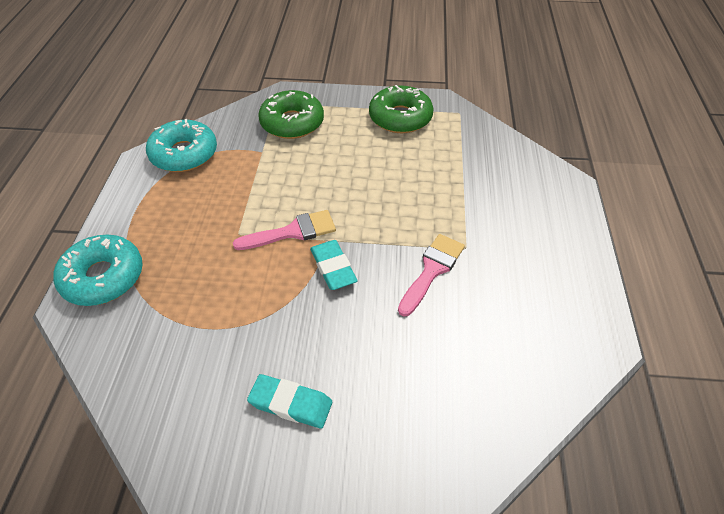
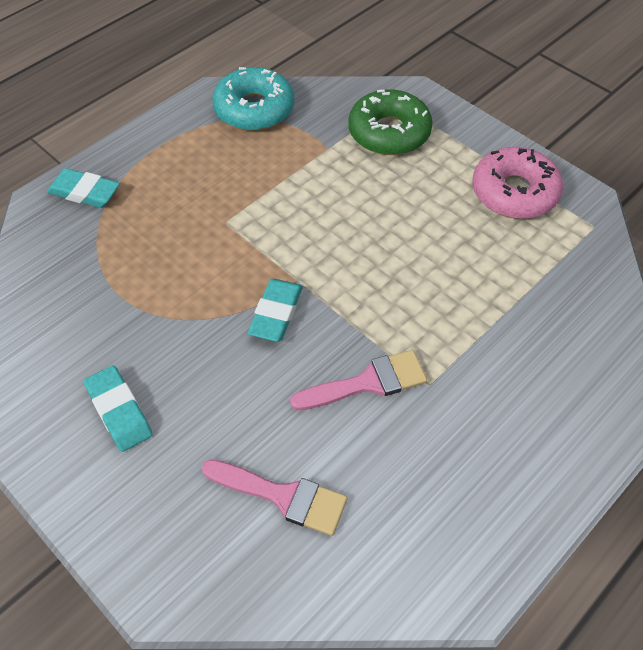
camera: 40 degrees right, 5 degrees up
turquoise donut [54,235,143,306] -> turquoise eraser [47,168,120,208]
pink brush [233,210,336,250] -> pink brush moved to [202,459,347,536]
green donut [369,85,434,133] -> pink donut [472,147,563,219]

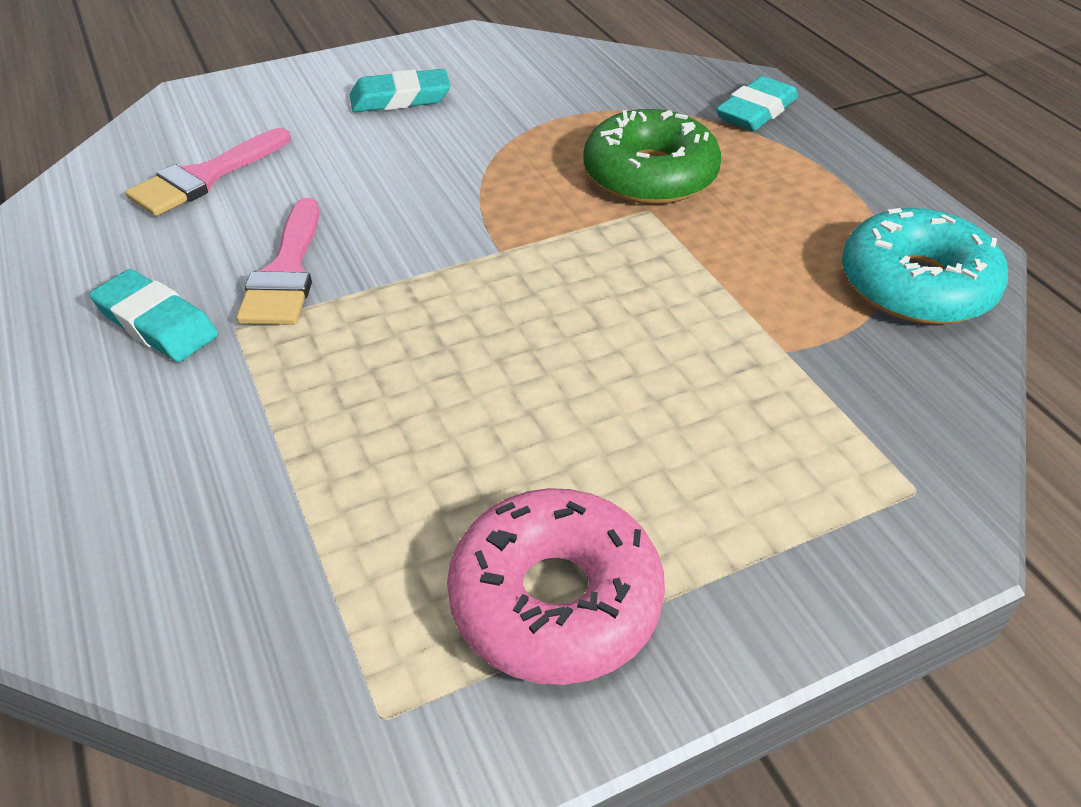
camera: 110 degrees right, 10 degrees down
turquoise eraser [248,279,303,342] -> turquoise eraser moved to [89,269,218,362]
green donut [349,89,433,155] -> green donut moved to [583,109,721,205]

